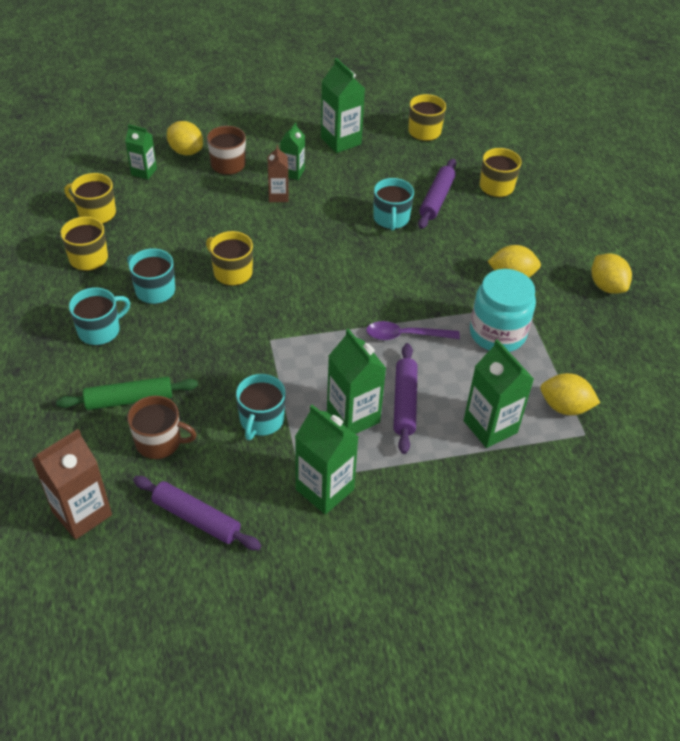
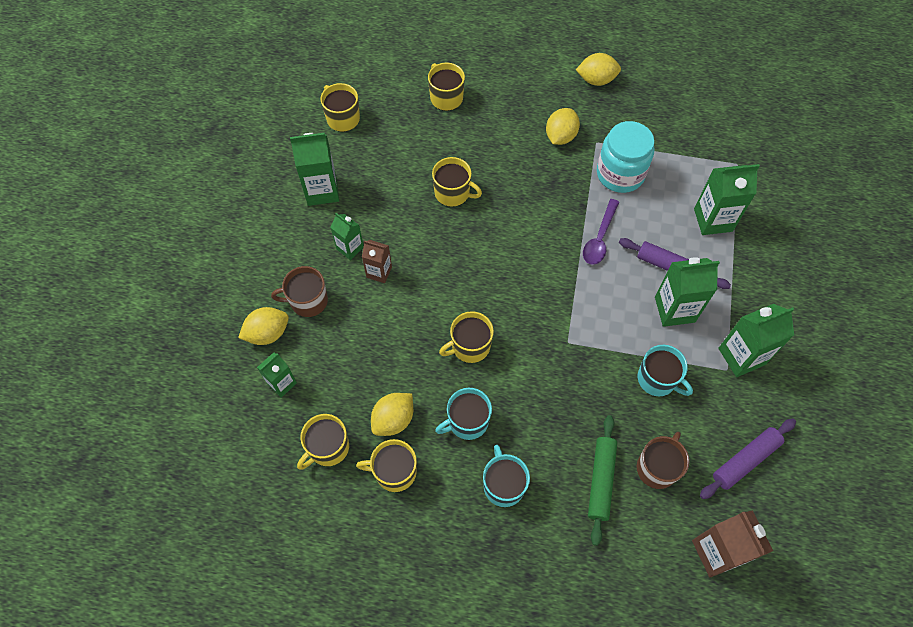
camera: 65 degrees left, 15 degrees up
turquoise mug [373,178,414,231] -> yellow mug [432,157,482,207]
purple rolling pin [418,159,456,229] -> none
yellow lemon [540,373,600,415] -> yellow lemon moved to [371,393,413,436]

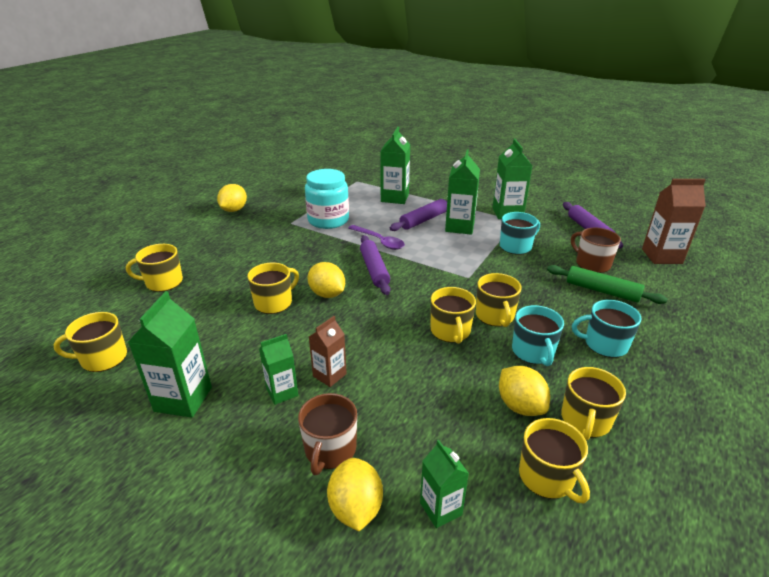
camera: 70 degrees left, 30 degrees down
yellow lemon [546,108,580,145] -> yellow lemon moved to [308,262,345,298]
none -> purple rolling pin [360,235,390,295]
none -> yellow mug [476,273,521,327]

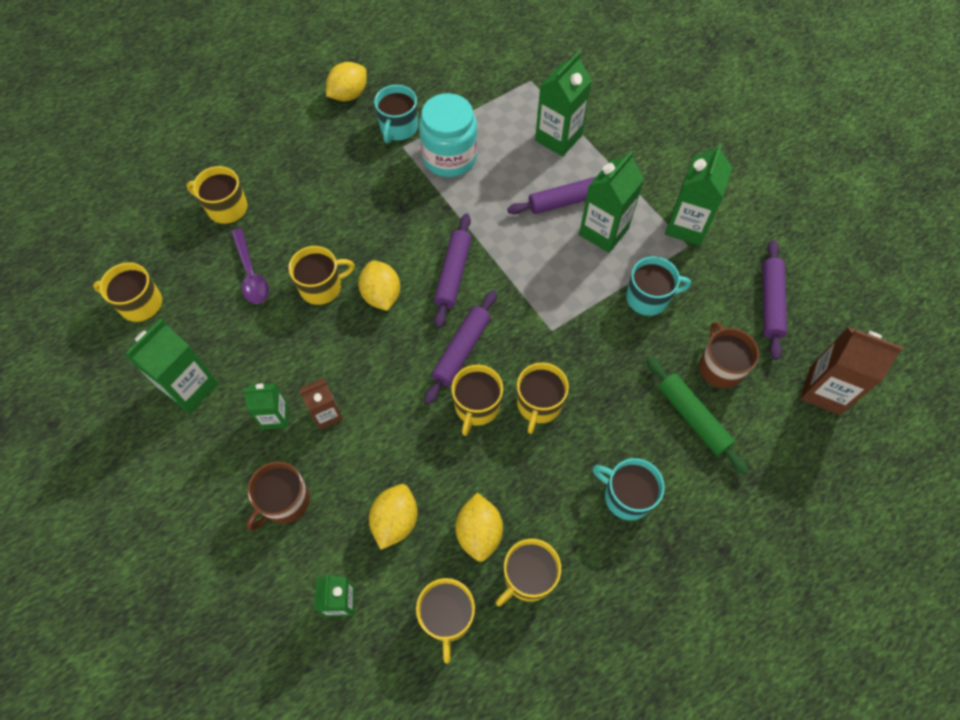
camera: 25 degrees right, 30 degrees up
yellow lemon [327,458,383,531] -> yellow lemon moved to [369,484,417,550]
purple spoon [348,225,405,250] -> purple spoon moved to [231,228,269,304]
turquoise mug [512,305,564,366] -> turquoise mug moved to [374,85,418,143]
none -> purple rolling pin [424,290,497,405]

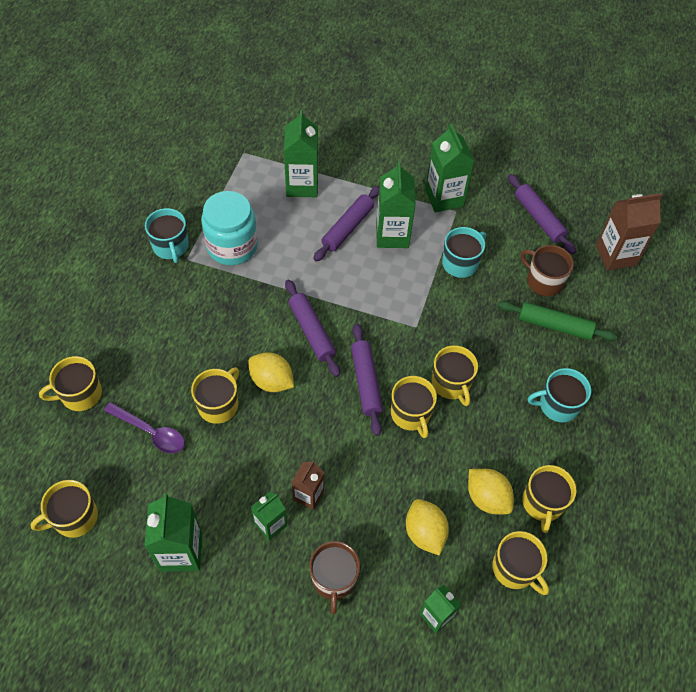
camera: 40 degrees left, 5 degrees down
yellow lemon [326,62,367,101] -> none

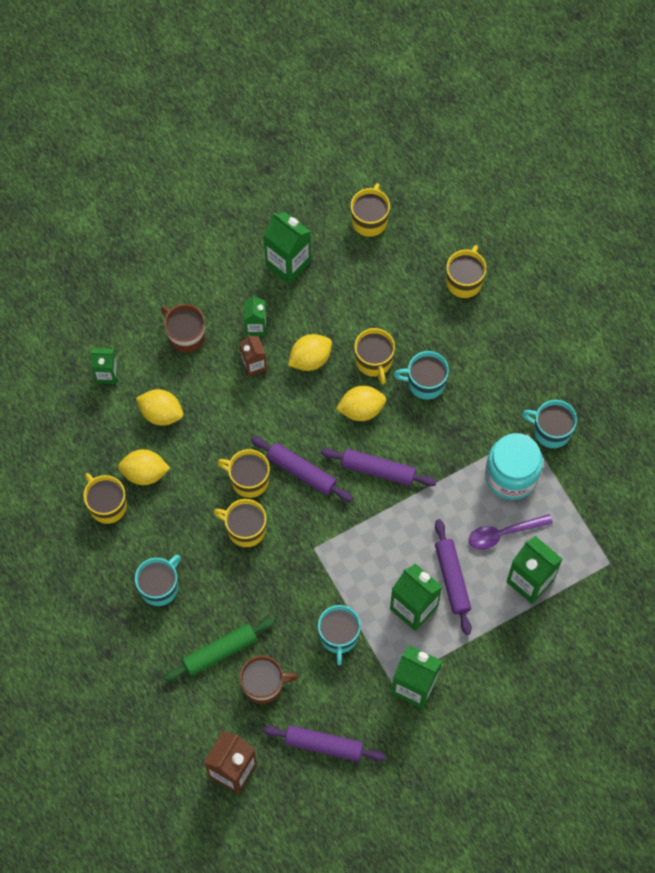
camera: 135 degrees right, 10 degrees up
purple spoon [104,402,185,454] -> purple spoon moved to [469,514,553,550]
yellow mug [492,531,549,595] -> none
none -> yellow lemon [288,334,332,371]
none -> turquoise mug [394,351,449,400]

